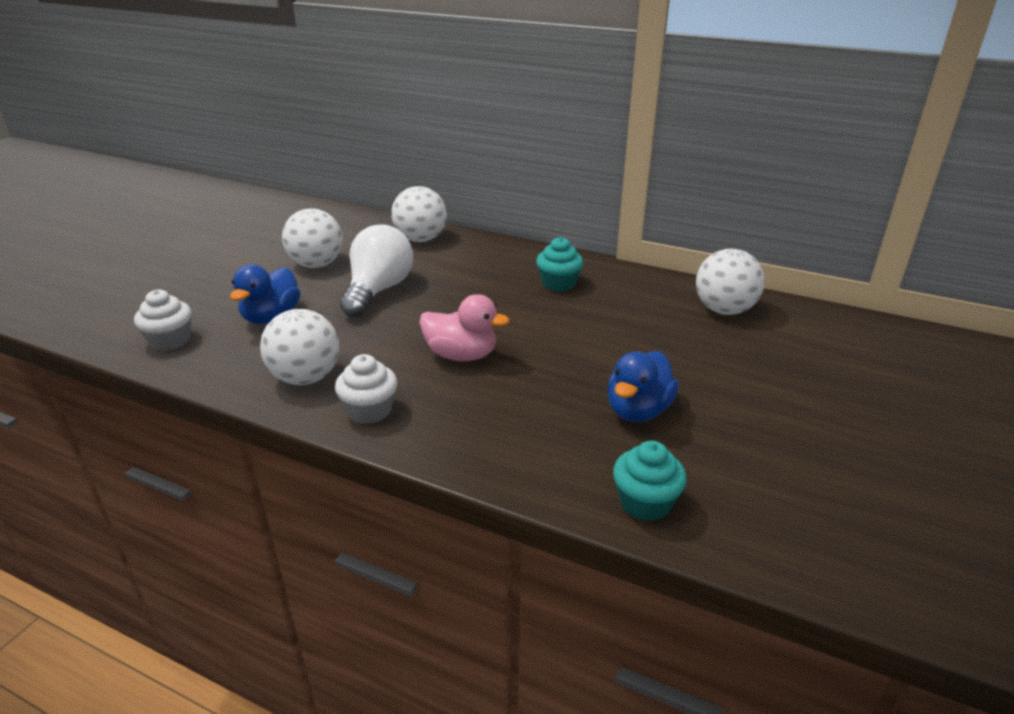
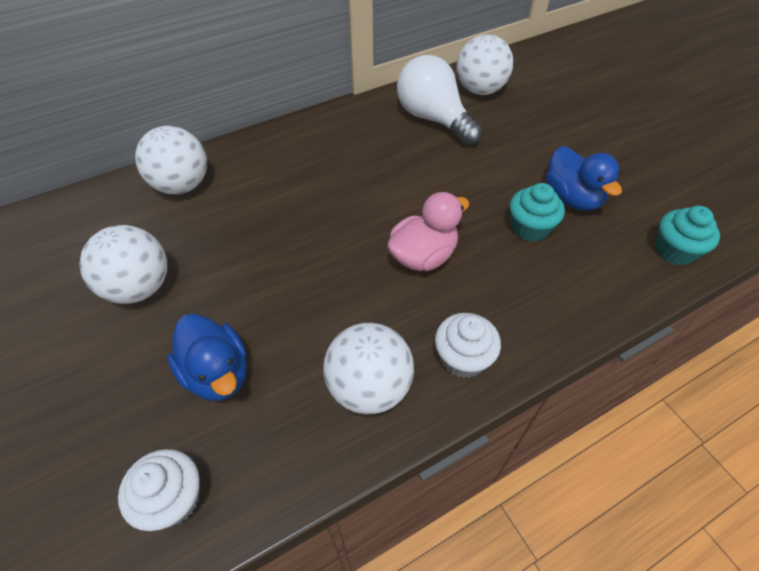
camera: 55 degrees left, 20 degrees up
white light bulb [340,224,413,318] -> white light bulb moved to [397,55,482,145]
turquoise cupcake [536,237,583,292] -> turquoise cupcake moved to [510,183,565,242]

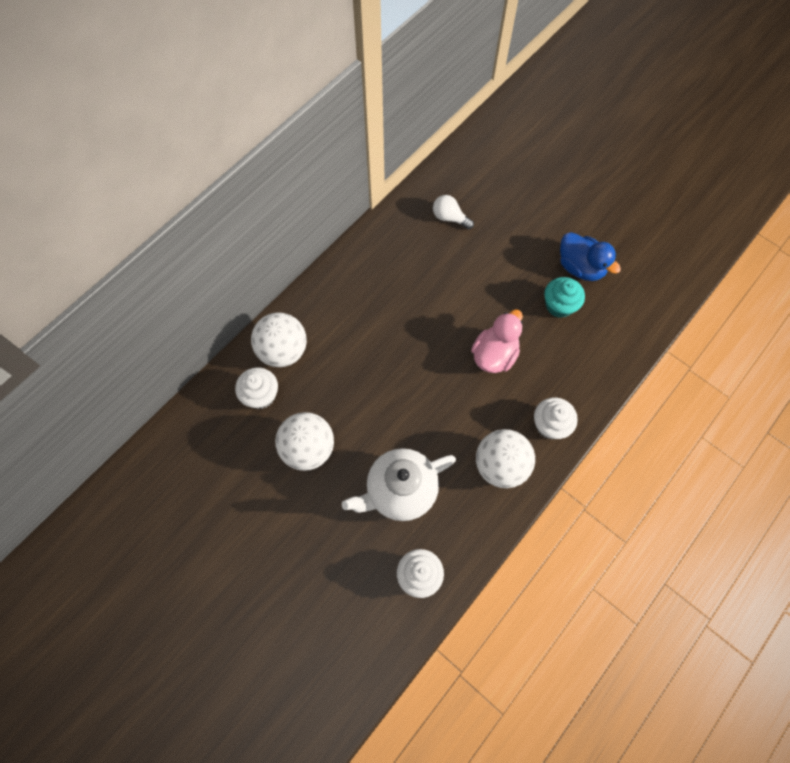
camera: 20 degrees left, 15 degrees up
blue duck [167,314,247,401] -> white teapot [342,448,456,521]
white light bulb [397,55,482,145] -> white light bulb [433,195,474,229], size x0.51
white ball [457,34,513,95] -> none
turquoise cupcake [655,206,720,266] -> none
none -> white cupcake [235,367,278,409]

